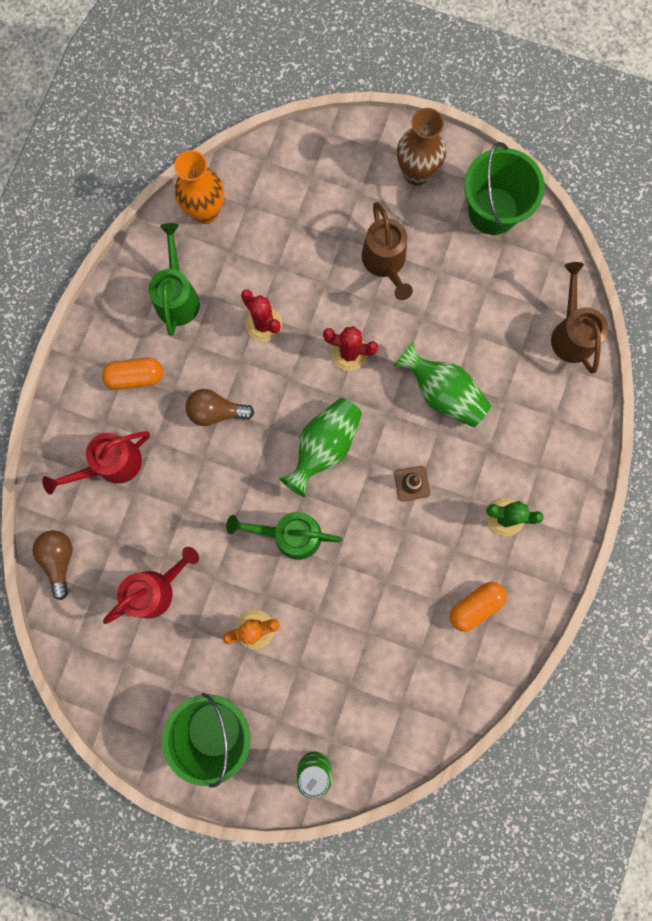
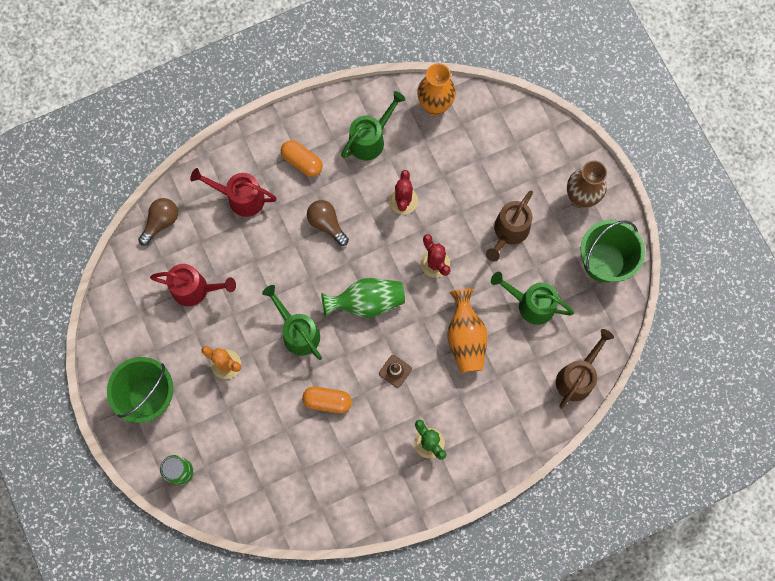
camera: 45 degrees right, 5 degrees down
green vase [394,342,492,427] -> orange vase [447,289,487,373]
orange capsule [450,582,507,632] -> orange capsule moved to [302,386,352,413]
none -> green watering can [491,272,574,325]

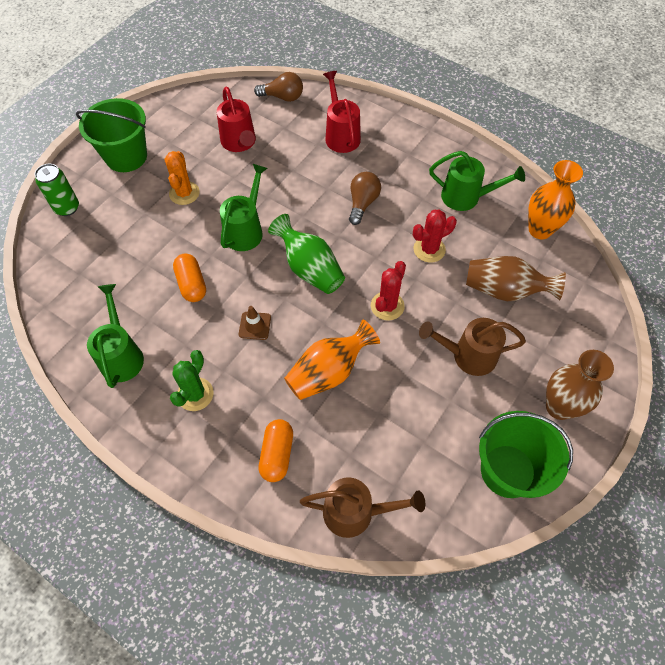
camera: 60 degrees right, 15 degrees down
orange capsule [281,140,323,177] -> orange capsule moved to [259,419,293,482]
green watering can [491,272,574,325] -> green watering can moved to [87,284,144,388]
none -> brown vase [466,256,566,301]

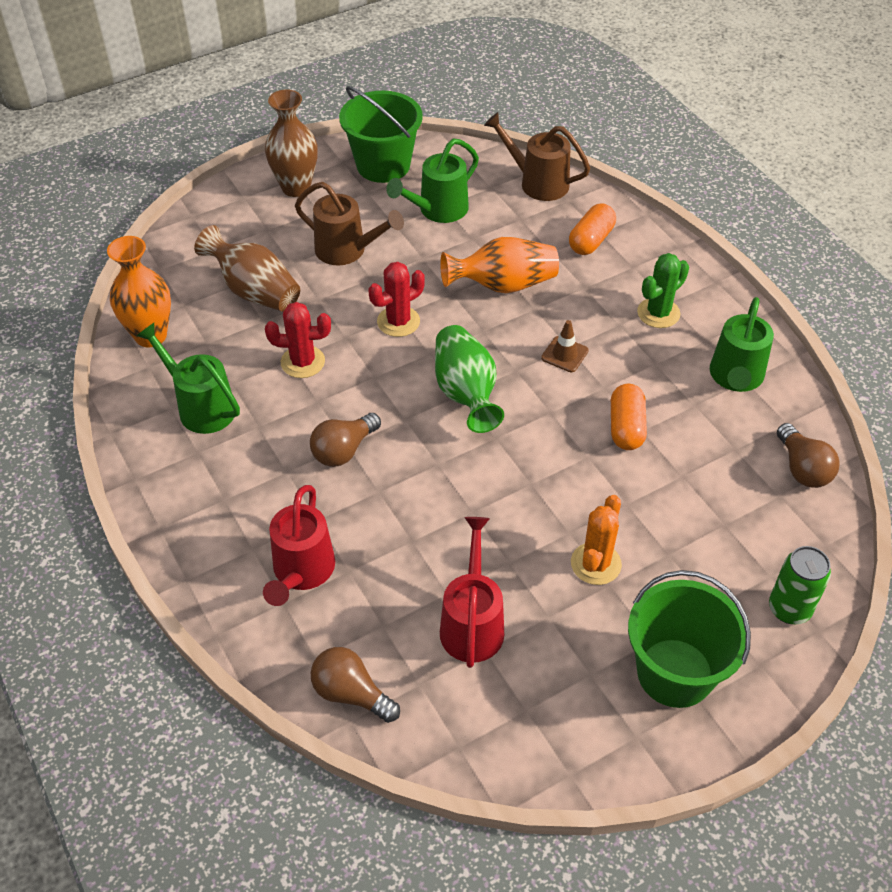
camera: 155 degrees left, 10 degrees down
green watering can [220,164,268,251] -> green watering can moved to [386,138,479,223]
none -> brown light bulb [777,423,840,488]

